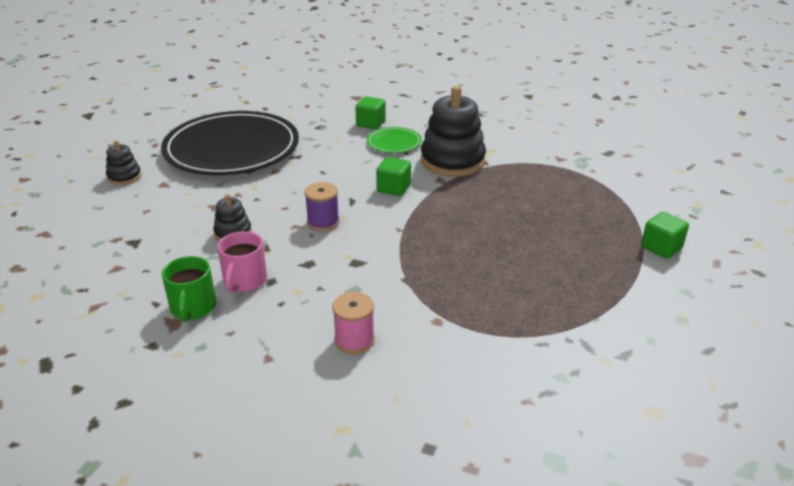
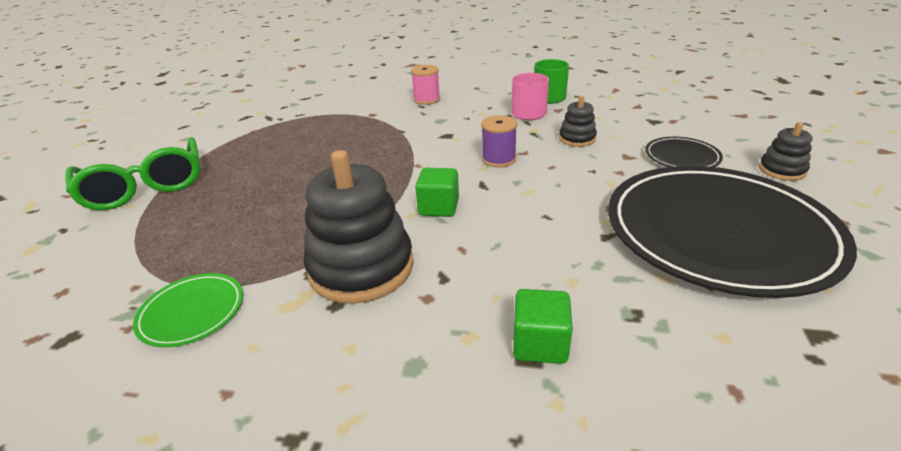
camera: 170 degrees right, 0 degrees up
green plate [367,127,422,153] -> green plate moved to [133,273,243,347]
green cube [641,212,689,259] -> green glasses [65,137,200,210]
none -> black plate [645,137,723,167]

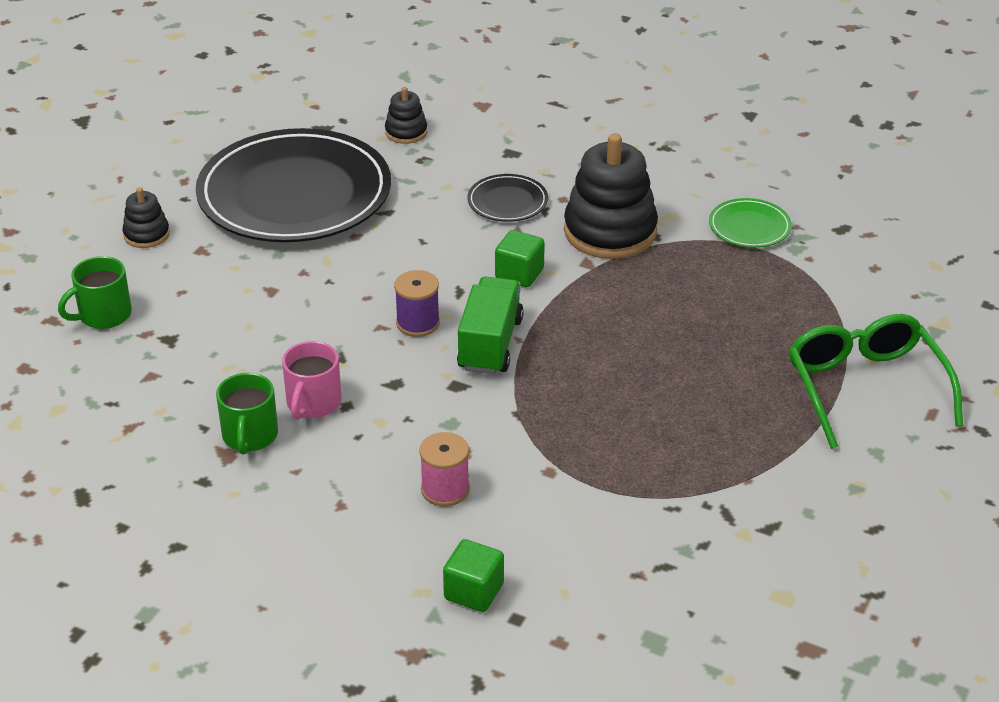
camera: 165 degrees left, 5 degrees up
green cube [513,289,573,364] -> green cube moved to [443,539,504,612]
black stacking toy [559,96,597,147] -> black stacking toy moved to [385,87,427,144]
black plate [645,137,723,167] -> black plate moved to [467,174,548,222]
none -> green mug [58,256,132,329]
none -> green truck [457,276,524,374]

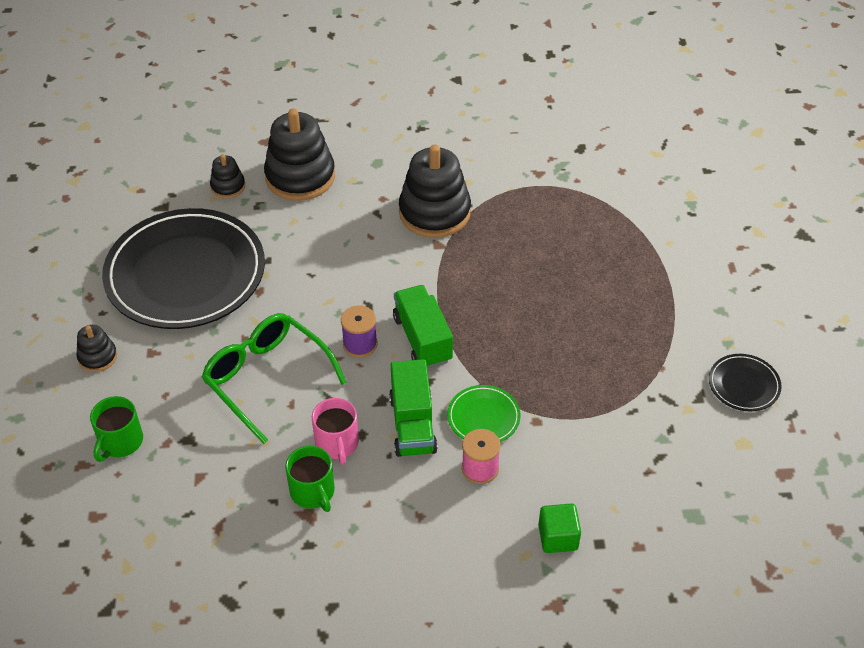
camera: 30 degrees left, 10 degrees up
black plate [467,174,548,222] -> black plate moved to [709,354,782,411]
green cube [495,230,545,287] -> none
green plate [709,198,792,248] -> green plate moved to [447,385,520,442]
green glasses [789,314,963,449] -> green glasses moved to [202,313,347,444]
none -> black stacking toy [264,109,335,201]
none -> green truck [389,359,438,457]

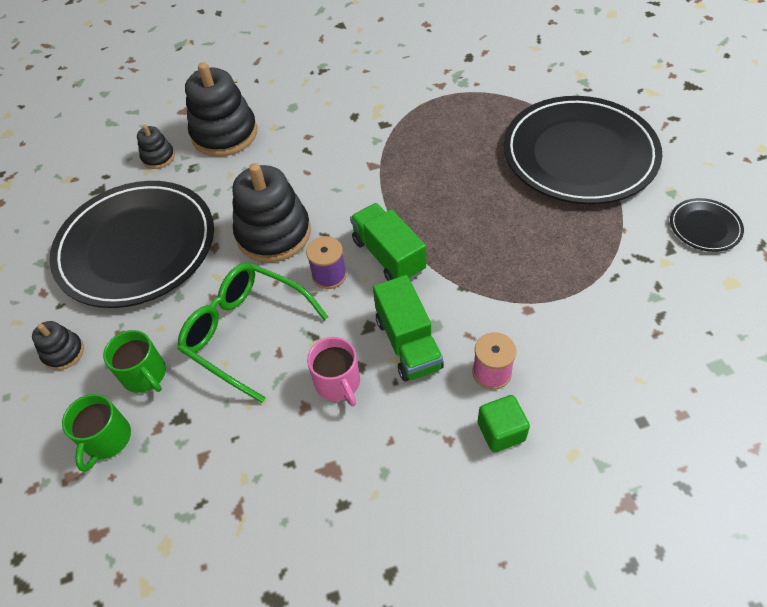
camera: 10 degrees left, 5 degrees up
green mug [285,446,335,512] -> green mug moved to [103,330,166,393]
black stacking toy [399,144,471,238] -> black stacking toy moved to [232,163,311,263]
green plate [447,385,520,442] -> none
green cube [538,504,581,553] -> green cube moved to [478,395,530,453]
none -> black plate [504,96,662,204]

